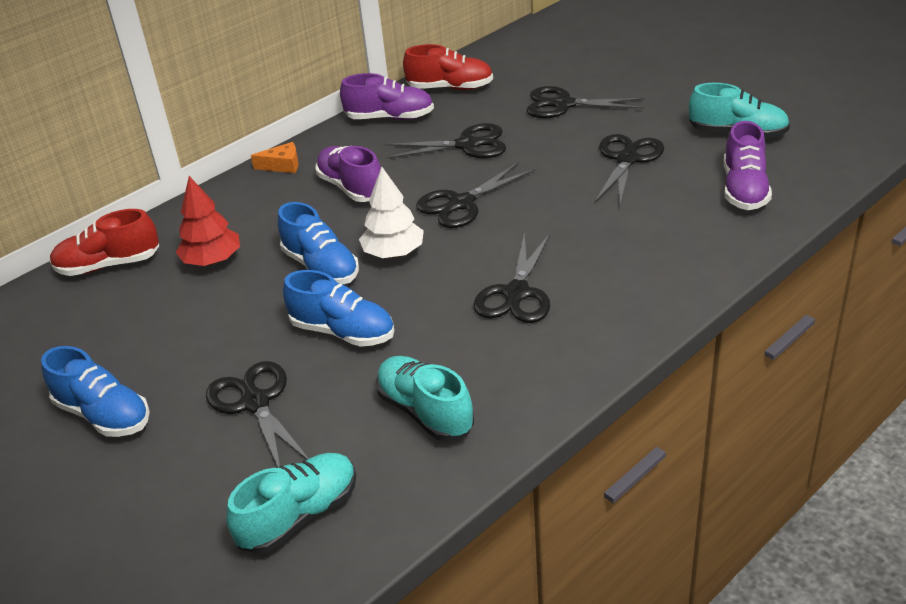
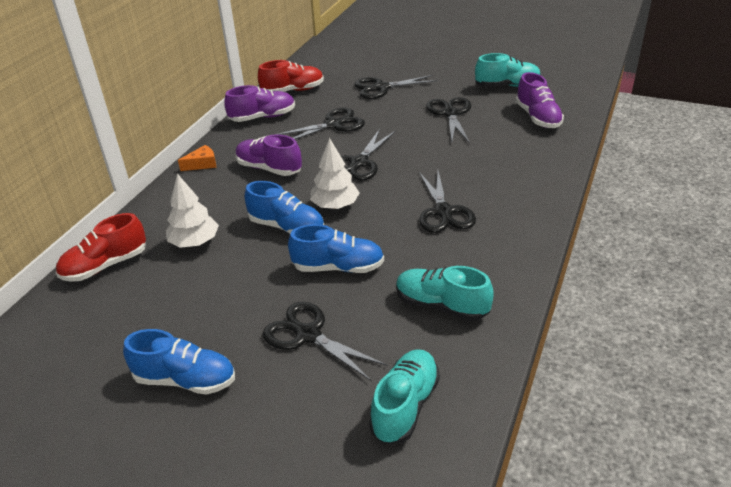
camera: 25 degrees left, 0 degrees up
red tree [176,176,240,266] -> white tree [166,174,219,248]

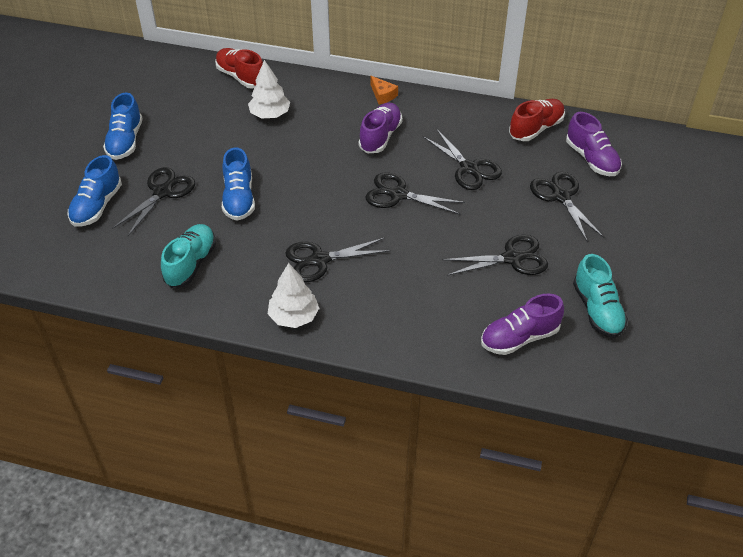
camera: 80 degrees right, 10 degrees up
purple shoe [224,85,295,122] -> purple shoe moved to [566,112,622,176]
blue shoe [245,181,324,233] -> blue shoe moved to [67,155,122,227]
red shoe [258,60,324,92] -> red shoe turned 105 degrees counterclockwise [509,99,565,141]
white tree [310,138,360,209] -> white tree moved to [268,263,319,328]
turquoise shoe [369,349,440,444] -> none

